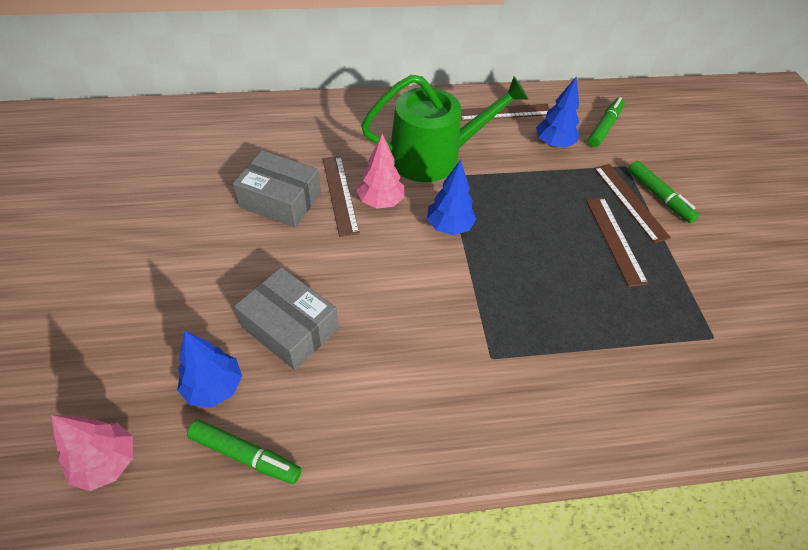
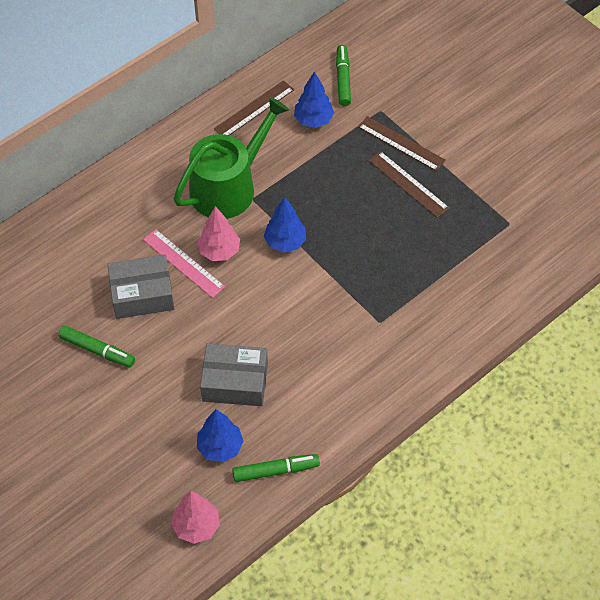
camera: 30 degrees left, 5 degrees up
brown ruler [323,156,360,237] -> pink ruler [143,229,225,298]
green marker [628,161,699,223] -> green marker moved to [58,326,135,368]

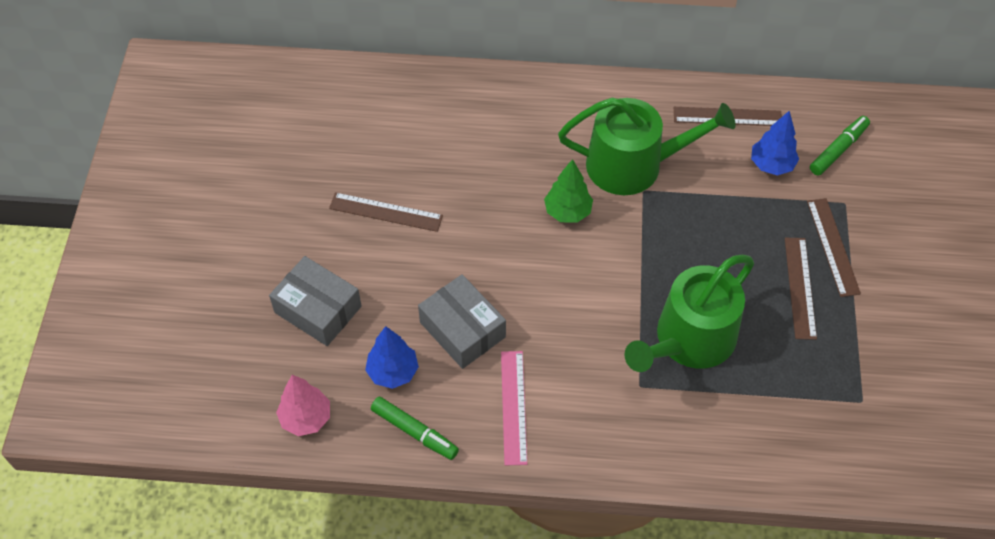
camera: 45 degrees right, 0 degrees up
green marker [58,326,135,368] -> brown ruler [329,192,443,232]
grey box [107,255,174,319] -> grey box moved to [269,256,361,346]
pink ruler [143,229,225,298] -> pink ruler moved to [501,351,527,465]
pink tree [197,206,240,261] -> green tree [544,159,593,223]
blue tree [264,197,306,253] -> none
none -> green watering can [625,255,754,372]

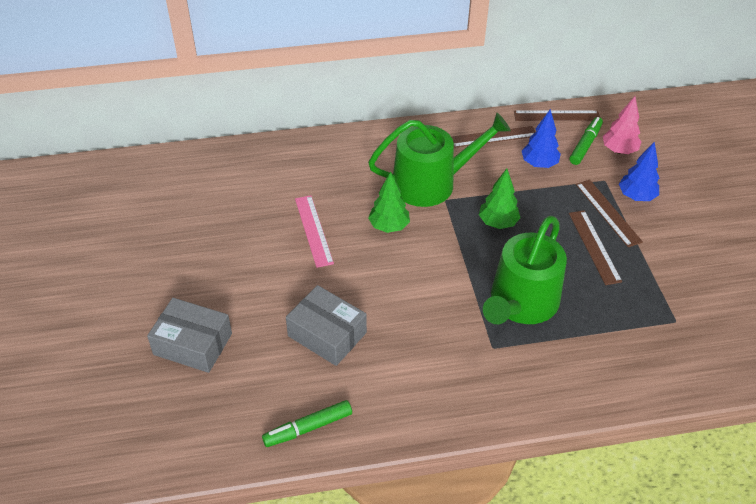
camera: 15 degrees left, 10 degrees down
pink tree [276,375,330,436] -> pink tree moved to [603,96,641,154]
brown ruler [329,192,443,232] -> brown ruler moved to [514,110,600,121]
blue tree [365,326,419,389] -> blue tree moved to [619,142,659,201]
green marker [371,397,459,460] -> green marker turned 135 degrees clockwise [262,400,352,447]
pink ruler [501,351,527,465] -> pink ruler moved to [295,195,334,268]
none -> green tree [479,169,521,229]

